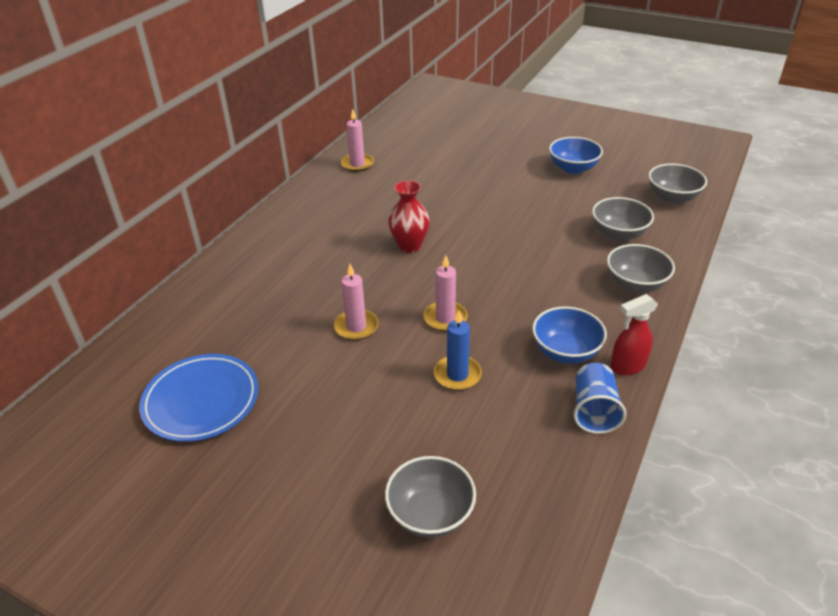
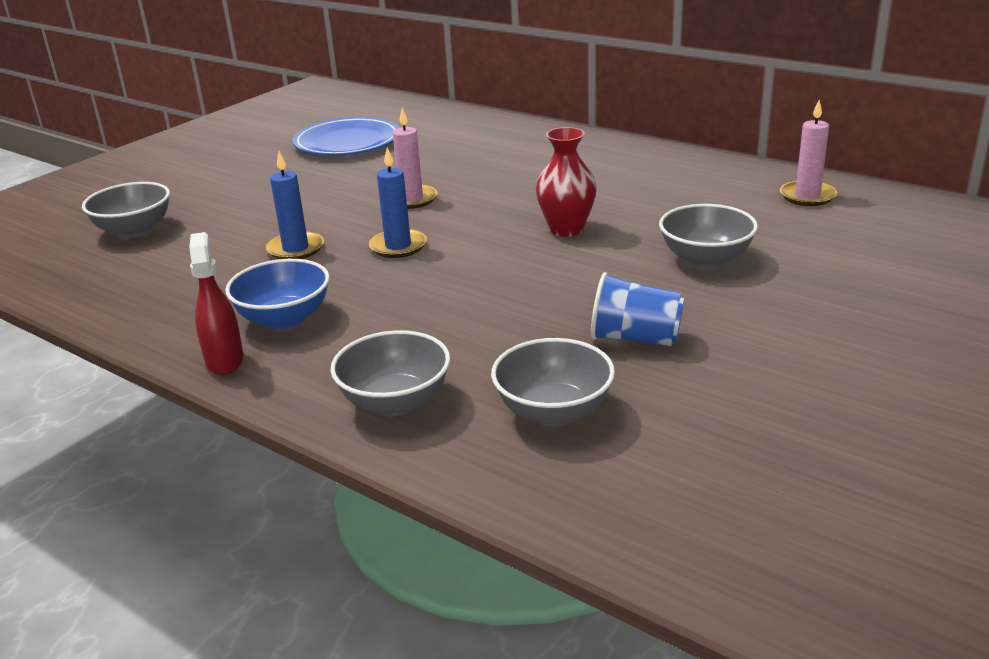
camera: 100 degrees right, 10 degrees down
pink candle [424,255,468,331] -> blue candle [369,147,427,258]
blue bowl [549,137,603,174] -> none
blue cup [573,363,626,434] -> blue cup moved to [591,272,684,346]
grey bowl [648,163,707,204] -> grey bowl moved to [659,204,758,268]

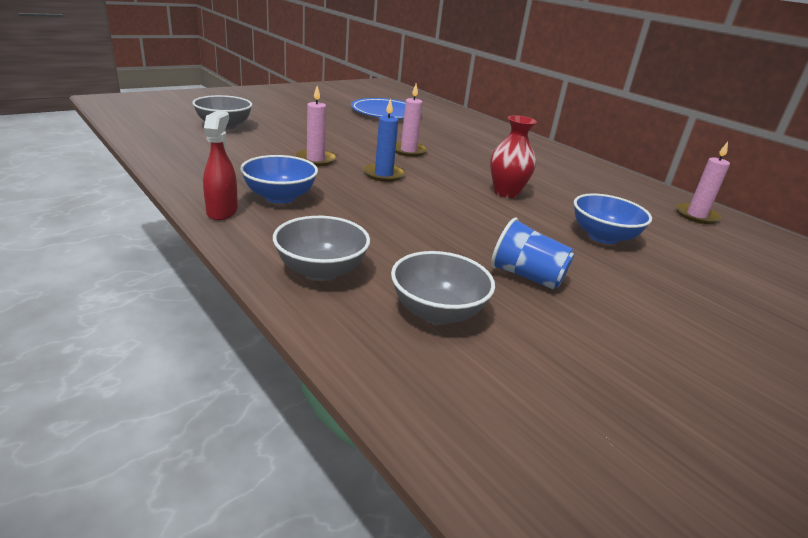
camera: 10 degrees right, 0 degrees up
blue candle [266,151,324,259] -> pink candle [295,86,336,166]
grey bowl [659,204,758,268] -> blue bowl [574,193,652,244]

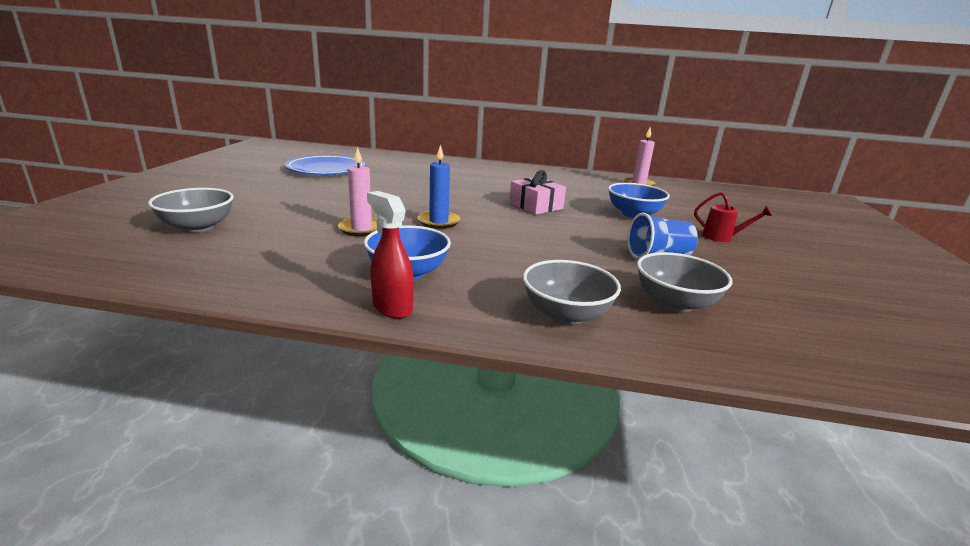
camera: 40 degrees left, 5 degrees down
pink candle [395,84,427,157] -> none
red vase [490,115,537,198] -> pink gift [509,170,566,215]
none -> red watering can [694,192,772,242]

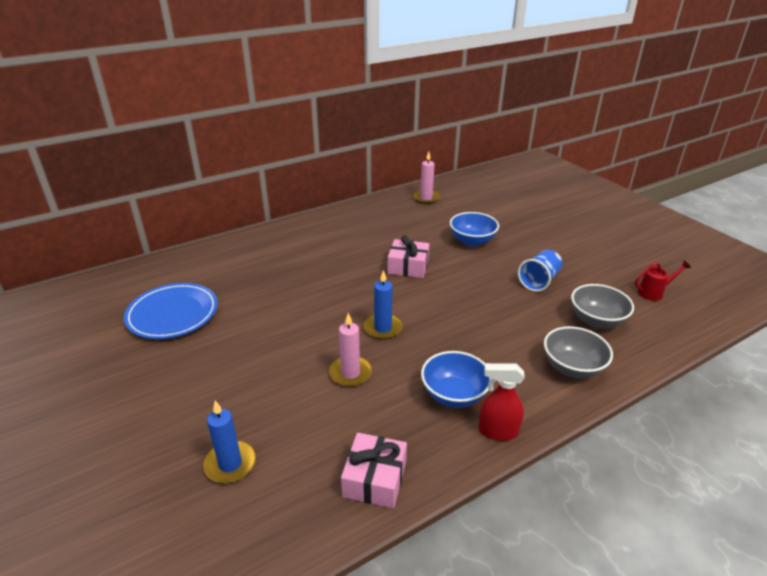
camera: 40 degrees left, 10 degrees up
grey bowl [148,188,234,233] -> blue candle [203,401,256,483]
red watering can [694,192,772,242] -> red watering can moved to [635,260,691,301]
none -> pink gift [341,432,407,509]

